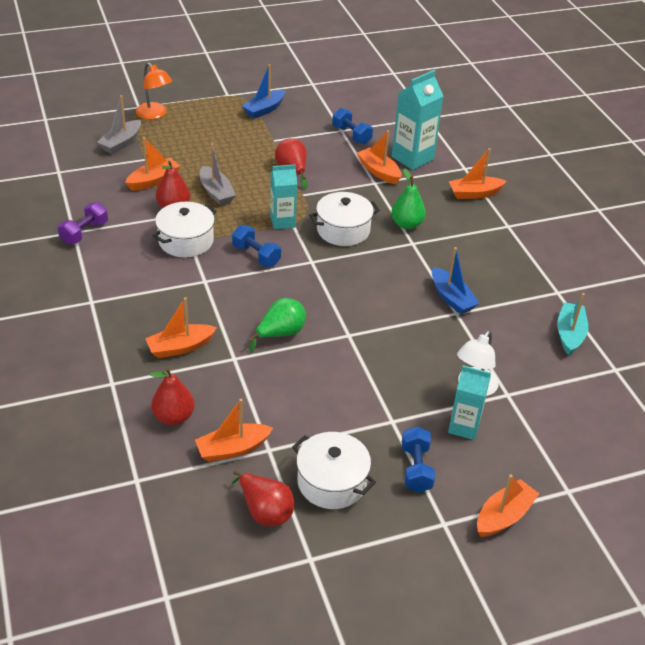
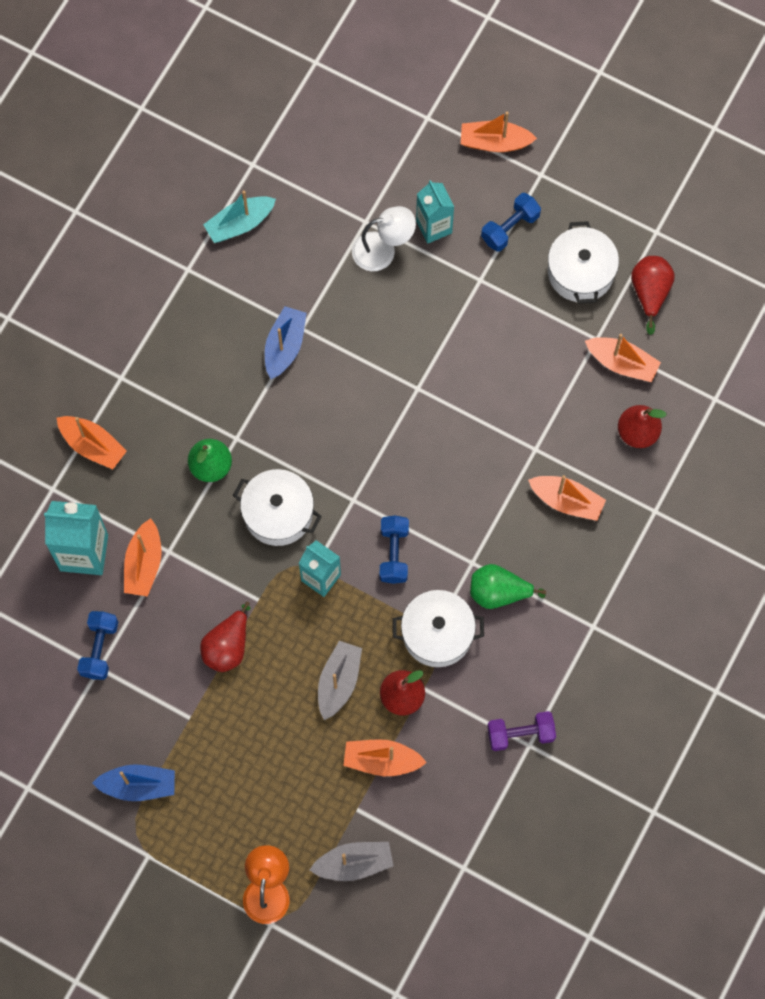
camera: 130 degrees left, 30 degrees up
green pear [249,298,306,353] -> green pear moved to [470,564,546,609]

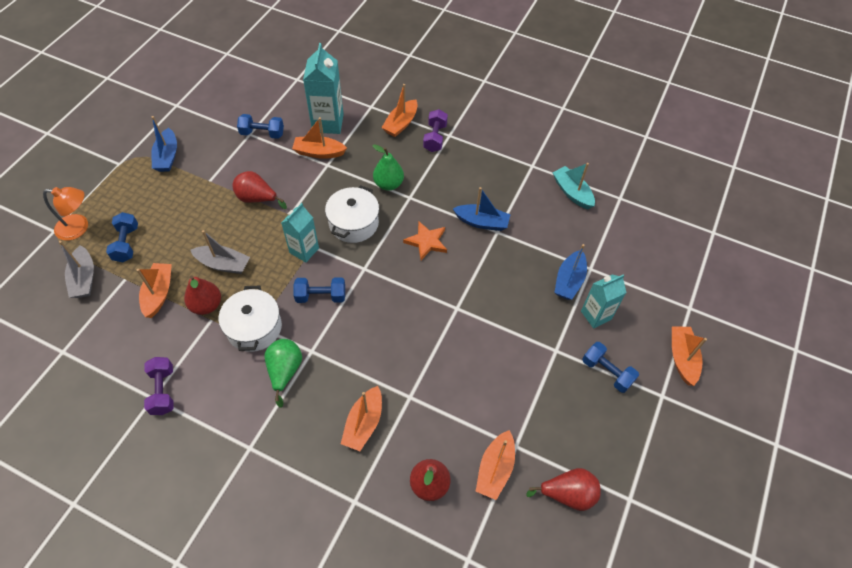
camera: 85 degrees right, 15 degrees down
white lamp [352,206,416,271] -> blue boat [554,244,587,300]
white pot [548,221,619,304] -> none
none -> blue dumbbell [106,212,138,262]
none -> orange star [403,222,447,260]
none -> purple dumbbell [423,109,448,152]

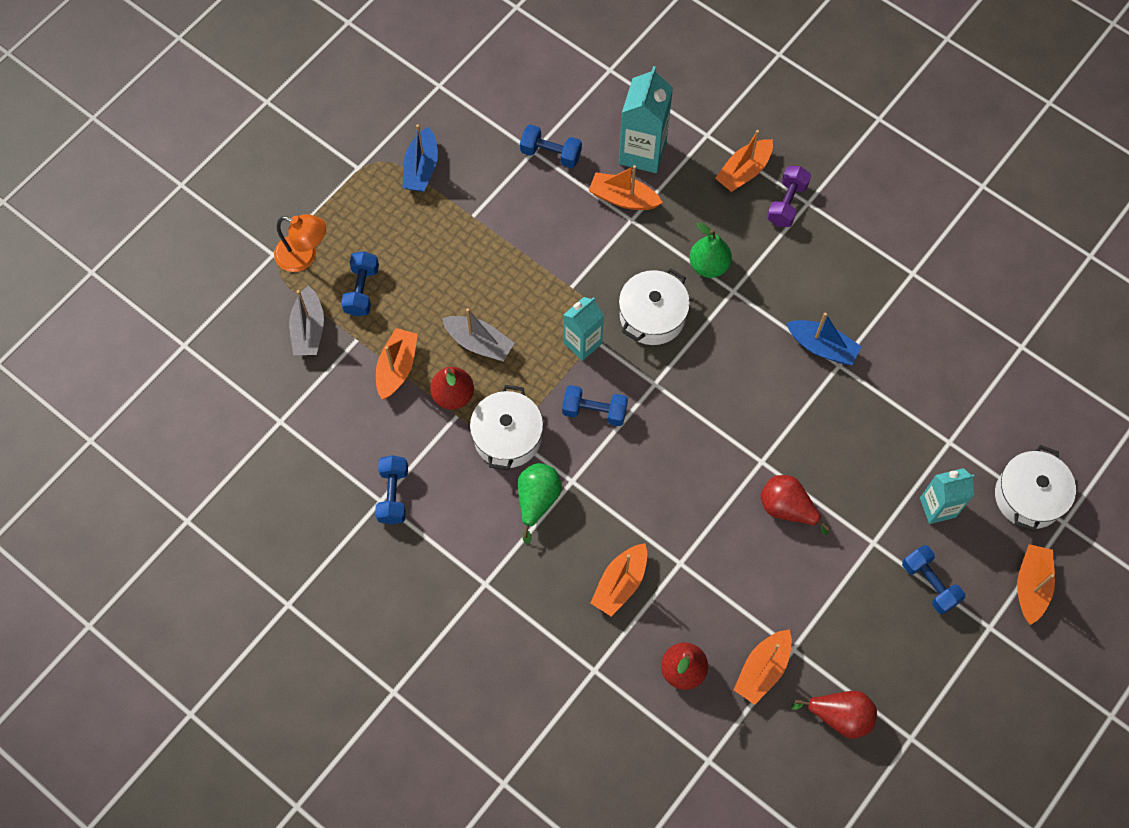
camera: 15 degrees right, 10 degrees up
purple dumbbell [144,357,174,415] -> blue dumbbell [375,455,408,525]
red pear [232,171,287,209] -> red pear moved to [761,475,830,535]
orange star [403,222,447,260] -> none
turquoise boat [552,163,595,209] -> none
blue boat [554,244,587,300] -> none
none -> white pot [995,445,1076,532]

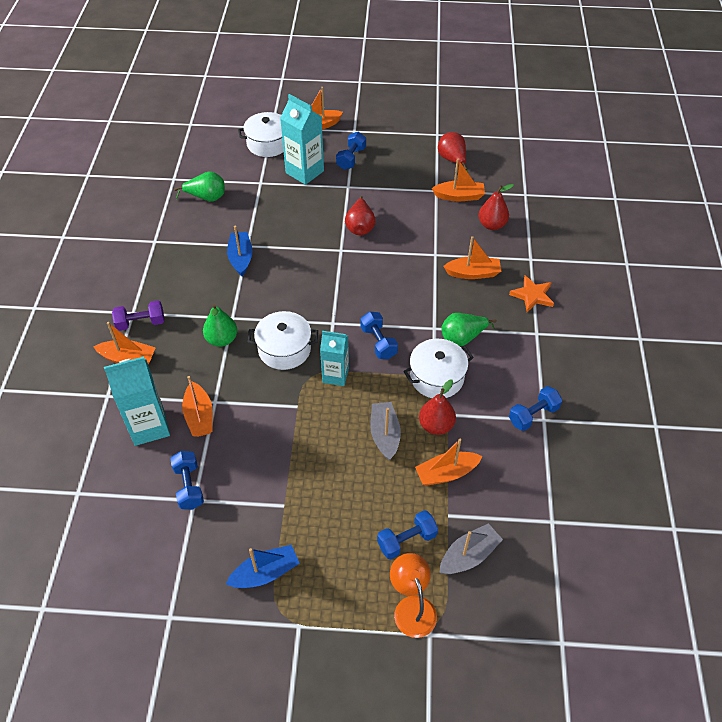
camera: 125 degrees left, 15 degrees down
turquoise carton [920,468,974,524] -> turquoise carton [280,94,324,185], size x1.50
none -> green pear [174,171,225,202]
none -> orange star [509,275,554,312]

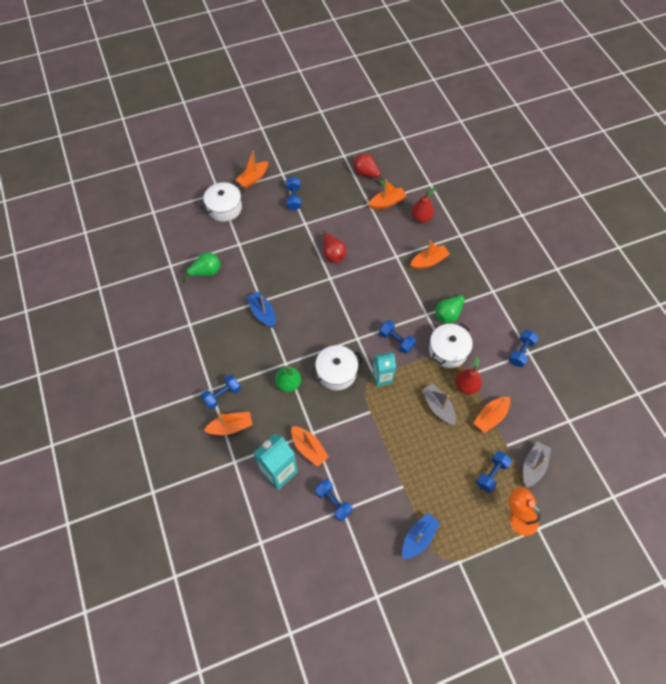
camera: 25 degrees left, 10 degrees up
purple dumbbell [112,301,164,331] -> blue dumbbell [201,375,241,409]
turquoise carton [280,94,324,185] -> none
orange star [509,275,554,312] -> none

